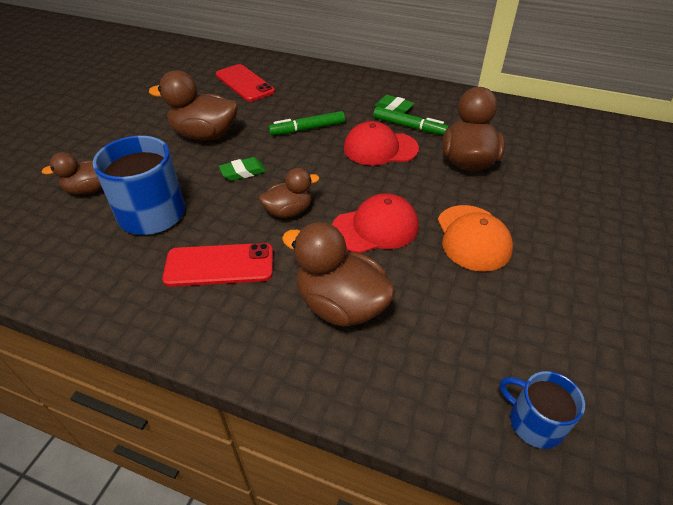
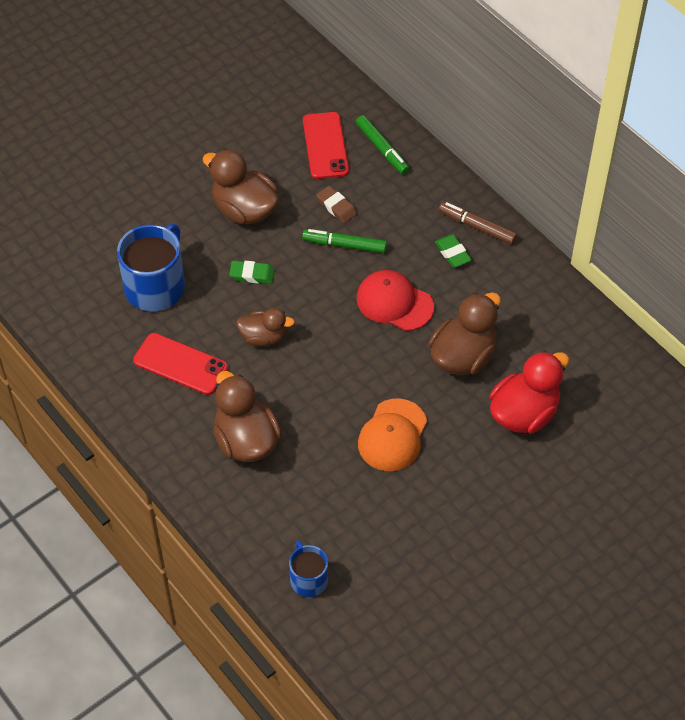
camera: 30 degrees right, 10 degrees up
brown duck [41,152,102,195] -> none
red cap [332,193,419,253] -> none
green marker [373,107,449,135] -> green marker moved to [356,115,409,174]
none -> brown eraser [316,186,357,223]
none -> brown marker [439,202,517,245]
none -> red duck [490,351,569,434]

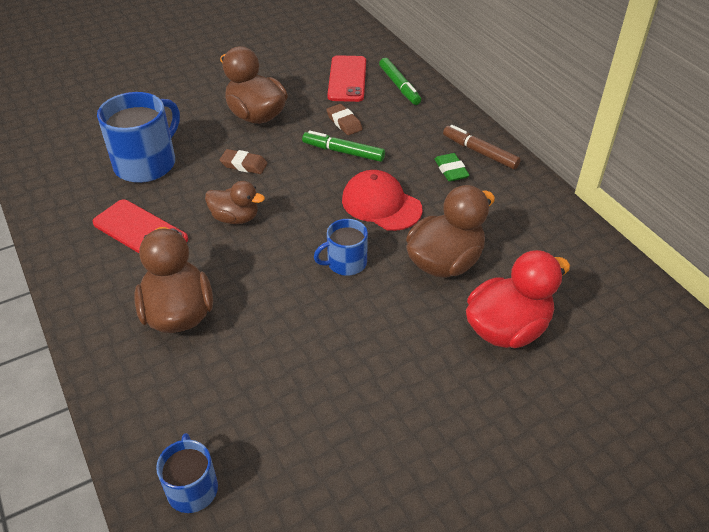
camera: 10 degrees right, 10 degrees down
green eraser [229,261,275,284] -> brown eraser [220,149,268,174]
orange cap [358,399,427,471] -> none
none -> blue mug [314,219,368,276]

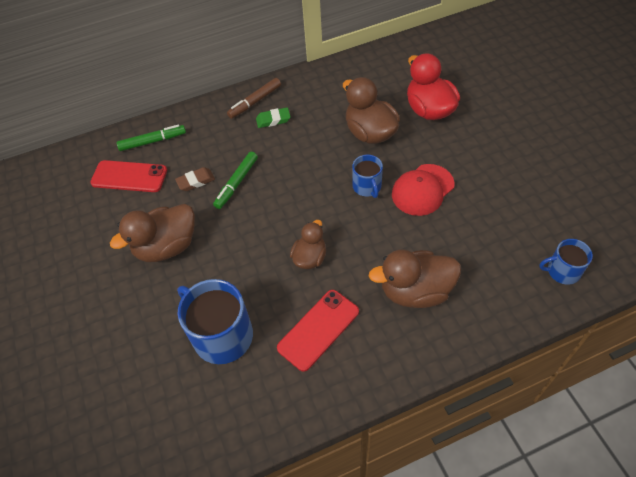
camera: 80 degrees left, 10 degrees up
brown eraser [220,149,268,174] -> none
red cap [342,170,423,231] -> red cap moved to [392,164,455,216]

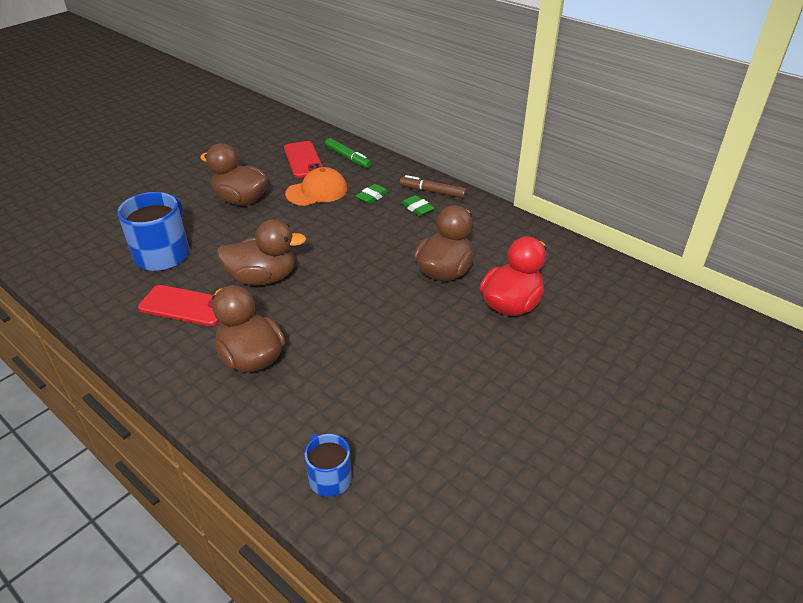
camera: 60 degrees right, 15 degrees down
brown eraser [175,167,215,191] -> orange cap [285,167,347,206]
green marker [213,152,258,209] -> none
brown duck [290,220,326,269] -> brown duck [217,219,306,285], size x1.63
blue mug [352,155,383,198] -> none
red cap [392,164,455,216] -> none
none -> green eraser [356,184,389,204]

